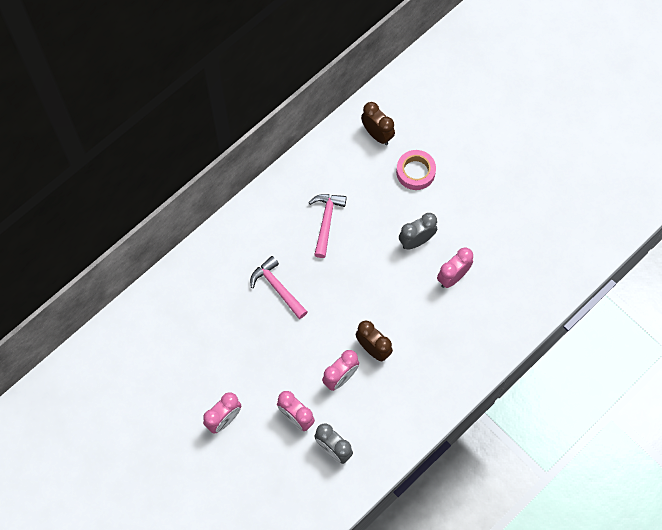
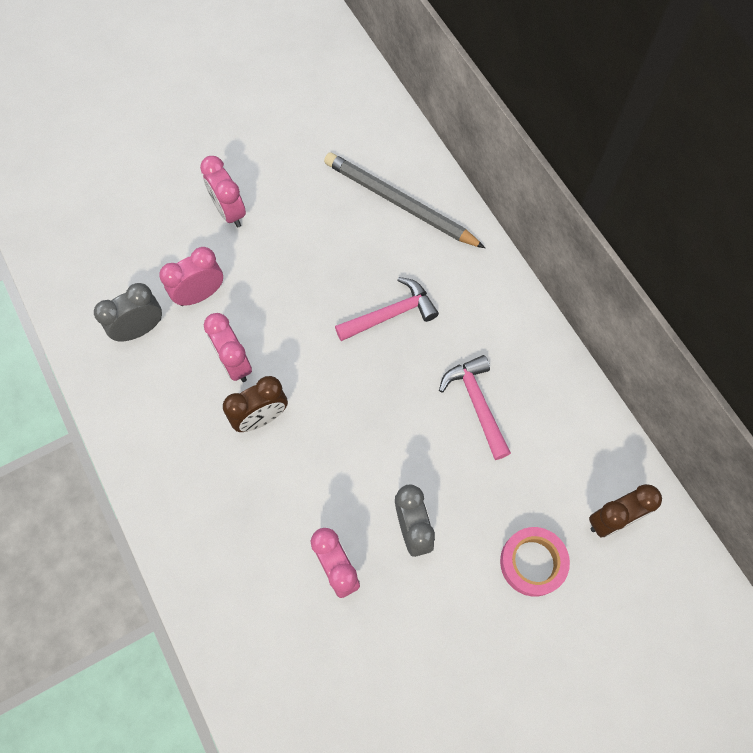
camera: 105 degrees right, 0 degrees up
pink hammer [309,194,347,258] -> pink hammer turned 135 degrees counterclockwise [439,355,511,460]
none -> grey pencil [324,152,485,248]

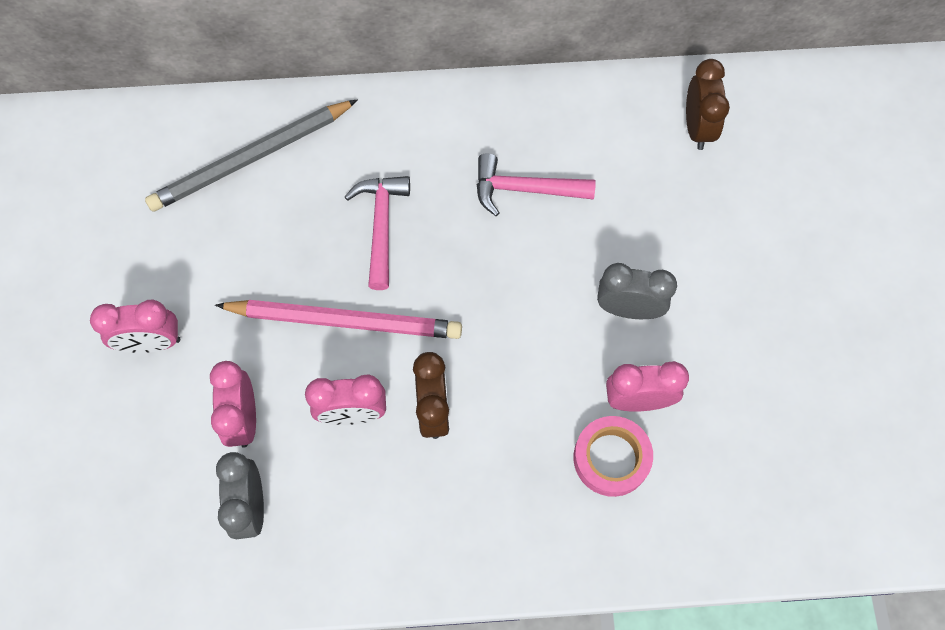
camera: 65 degrees left, 0 degrees up
pink tape [500,527,570,597] -> pink tape moved to [573,416,653,497]
none -> pink pencil [215,300,462,339]

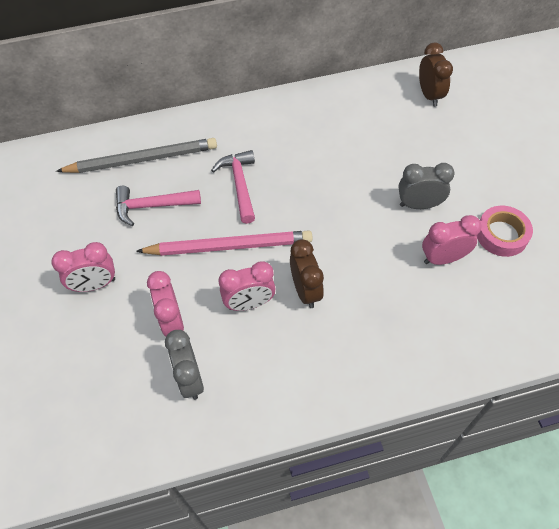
camera: 10 degrees left, 10 degrees down
grey pencil [145,99,358,212] -> grey pencil turned 150 degrees counterclockwise [56,138,217,173]
pink hammer [477,154,596,216] -> pink hammer moved to [116,186,201,226]
pink tape [573,416,653,497] -> pink tape moved to [477,206,533,257]

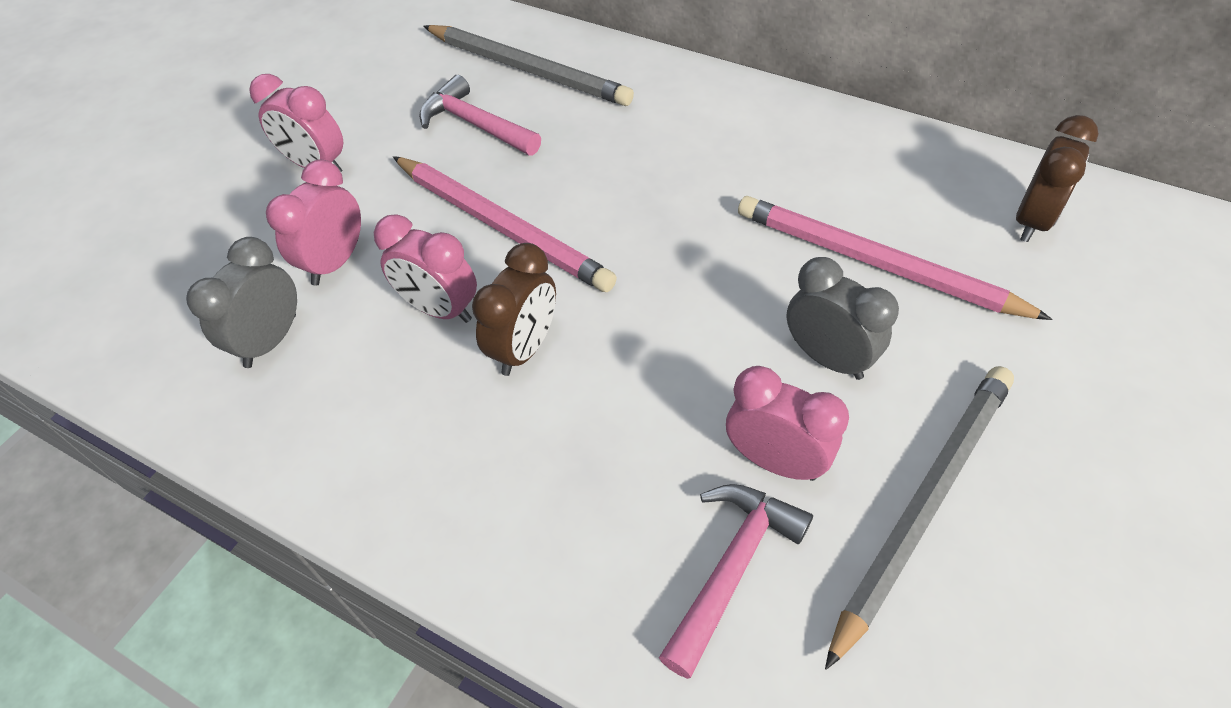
camera: 45 degrees right, 5 degrees down
pink hammer [211,150,255,224] -> pink hammer moved to [659,484,813,679]
pink tape [477,206,533,257] -> grey pencil [825,366,1014,670]
none -> pink pencil [738,196,1052,320]

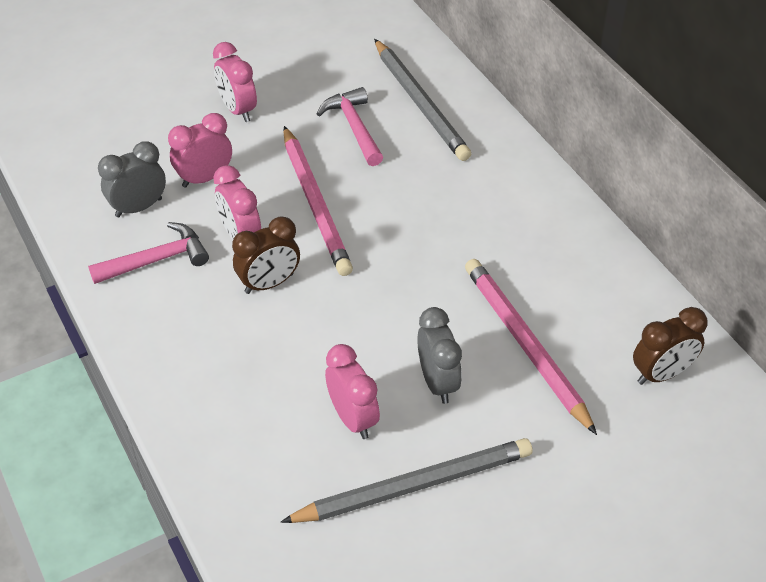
camera: 30 degrees right, 5 degrees down
pink hammer [659,484,813,679] -> pink hammer moved to [88,222,209,284]

